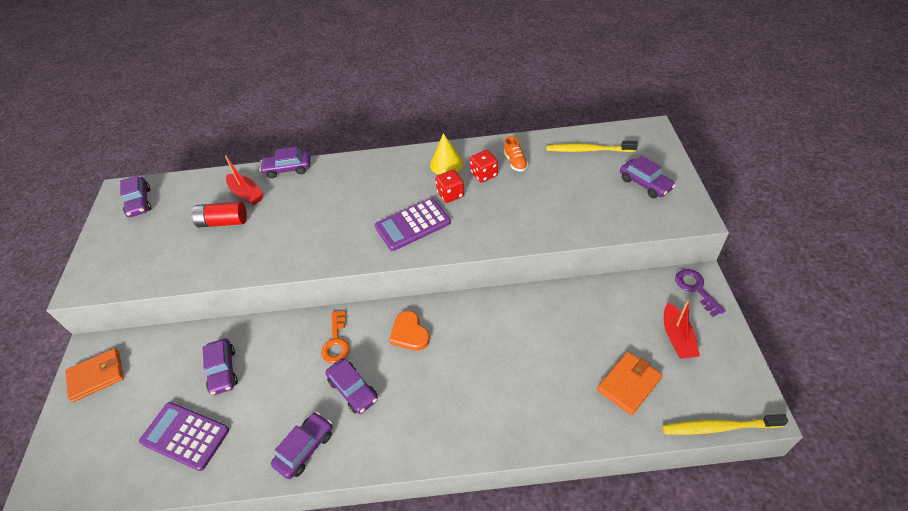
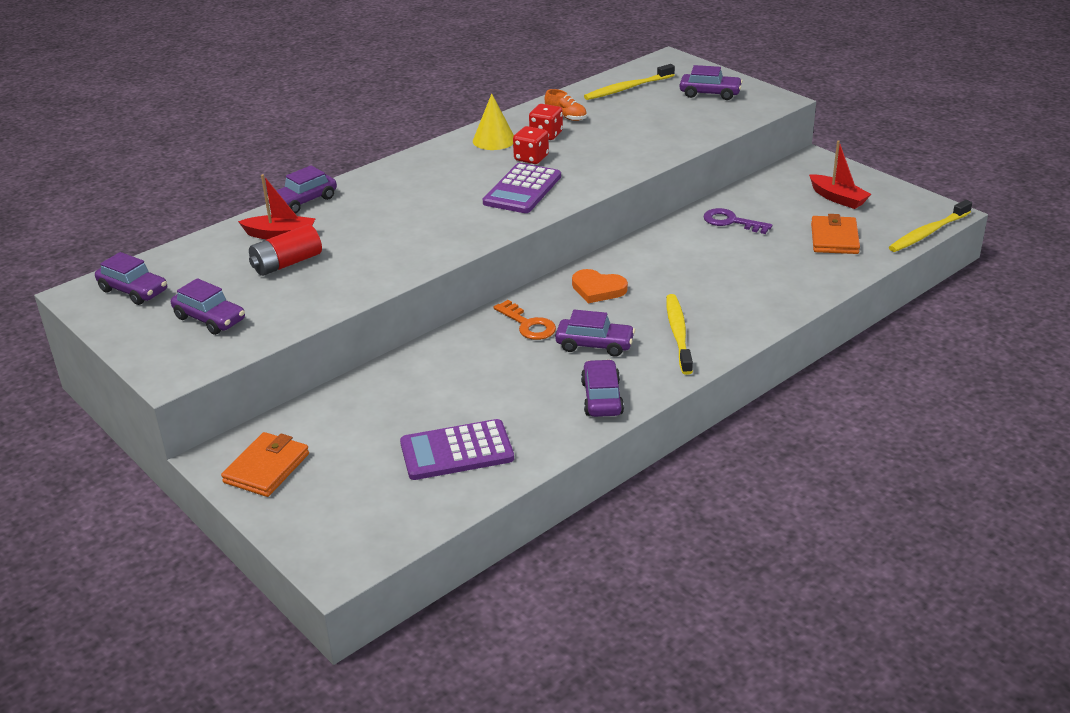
camera: 40 degrees left, 15 degrees down
purple car [203,338,238,395] -> purple car moved to [171,278,245,335]
purple key [675,269,726,317] -> purple key moved to [703,208,772,234]
none -> yellow toothbrush [666,294,693,375]

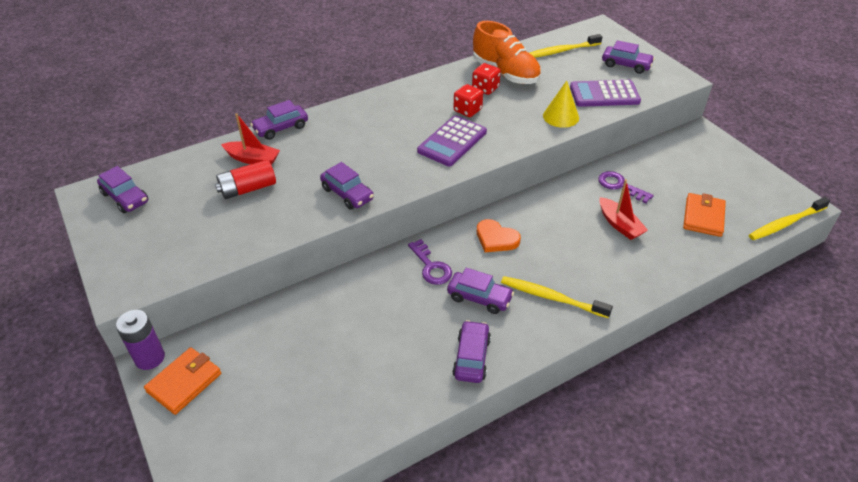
camera: 10 degrees right, 10 degrees up
purple car [171,278,245,335] -> purple car moved to [320,162,374,210]
purple calculator [400,419,514,480] -> purple calculator moved to [570,80,641,107]
yellow cone [473,94,514,150] -> yellow cone moved to [543,81,579,128]
orange key [494,300,556,340] -> purple key [408,239,452,285]
orange shoe [545,89,587,121] -> orange shoe [473,21,541,84], size x2.16
yellow toothbrush [666,294,693,375] -> yellow toothbrush turned 75 degrees counterclockwise [501,276,613,318]
red boat [809,140,871,209] -> red boat moved to [600,179,648,240]
none -> purple battery [116,310,165,370]

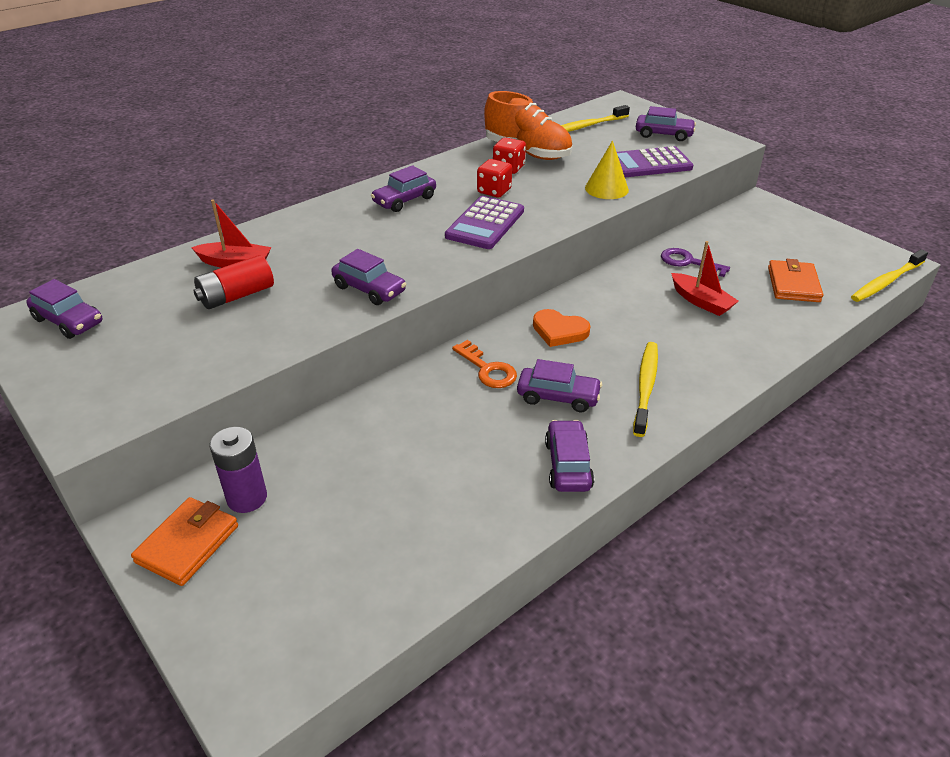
camera: 10 degrees left, 5 degrees down
purple battery [116,310,165,370] -> purple battery moved to [210,427,267,513]
purple car [250,100,308,140] -> purple car moved to [371,165,436,212]
purple key [408,239,452,285] -> orange key [452,340,517,388]
yellow toothbrush [501,276,613,318] -> yellow toothbrush turned 90 degrees clockwise [633,342,658,437]

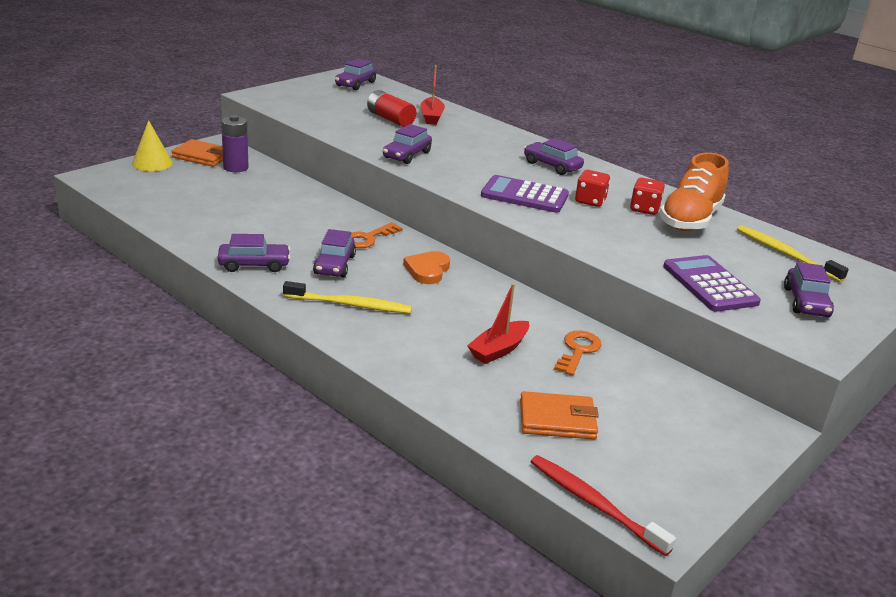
camera: 80 degrees right, 10 degrees down
yellow cone [585,140,629,199] -> yellow cone moved to [132,120,173,171]
purple key [661,248,730,277] -> orange key [554,331,602,376]
yellow toothbrush [851,249,928,302] -> red toothbrush [530,455,676,556]

